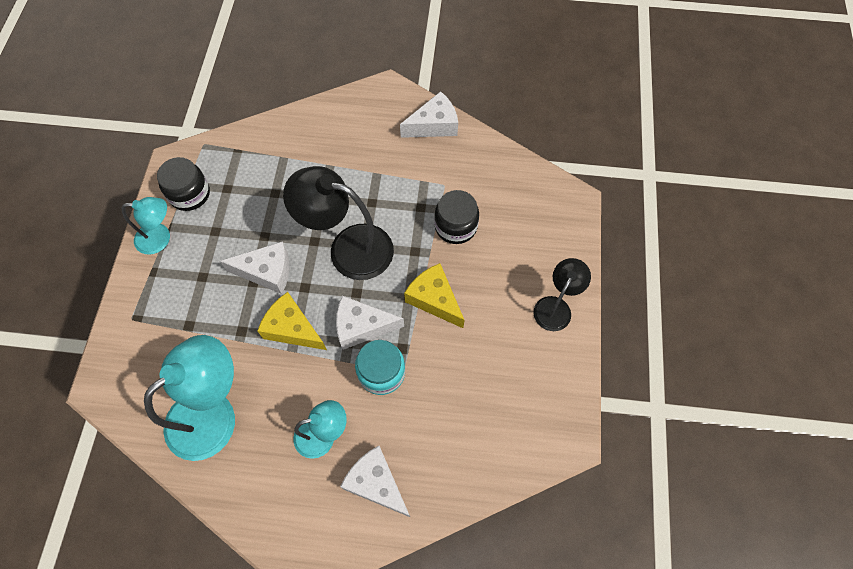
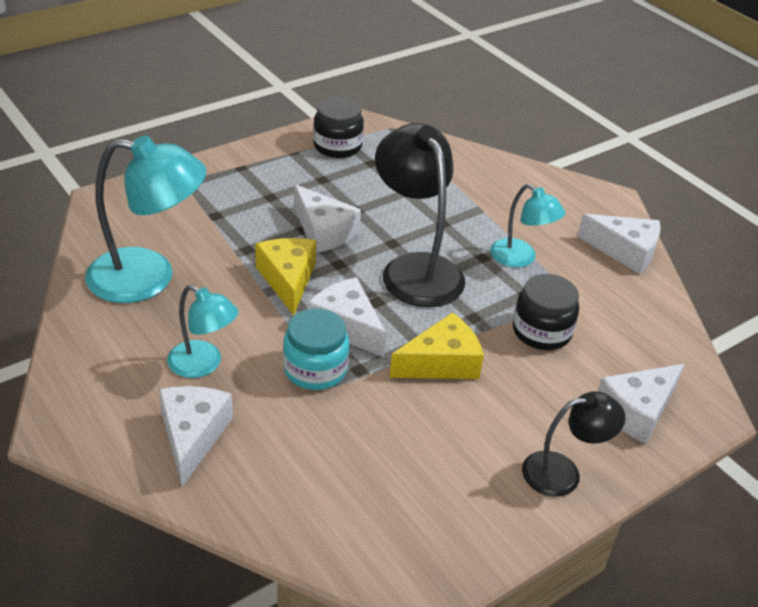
camera: 45 degrees right, 25 degrees down
turquoise lamp [122,197,170,255] -> turquoise lamp moved to [490,184,565,267]
yellow cheese [404,263,465,328] -> yellow cheese turned 60 degrees clockwise [389,312,484,379]
none -> white cheese [597,364,684,444]

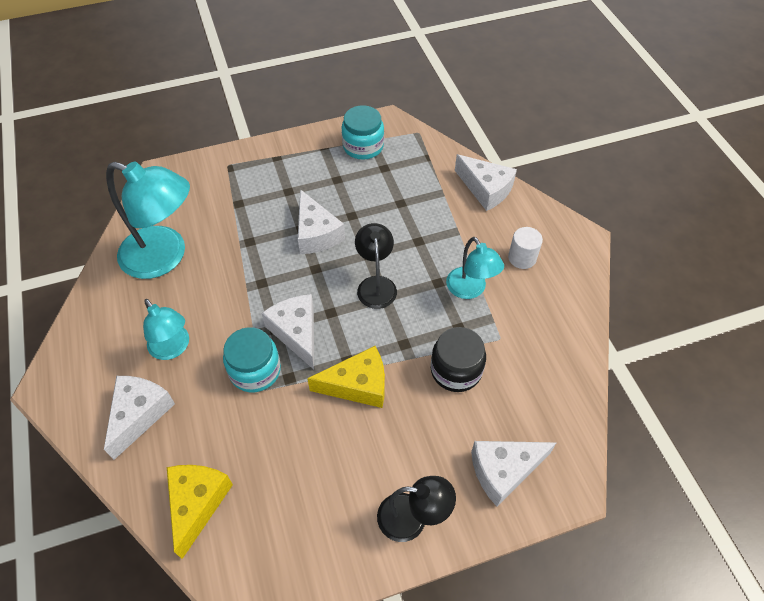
camera: 20 degrees right, 15 degrees up
yellow cheese [255,238,316,316] -> yellow cheese moved to [167,465,233,559]
black jar [313,97,364,158] -> turquoise jar [341,105,384,160]
black lamp [375,123,465,307] -> black lamp [355,223,397,309], size x0.57
white cheese [577,214,661,274] -> white cheese moved to [455,154,517,211]
none -> white cylinder [508,227,543,269]

